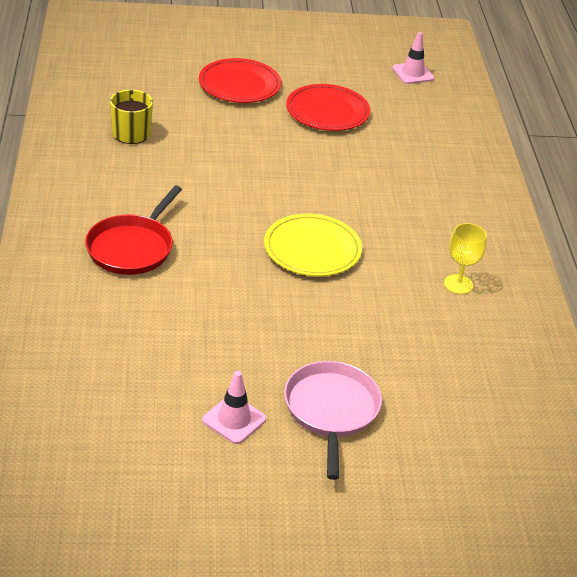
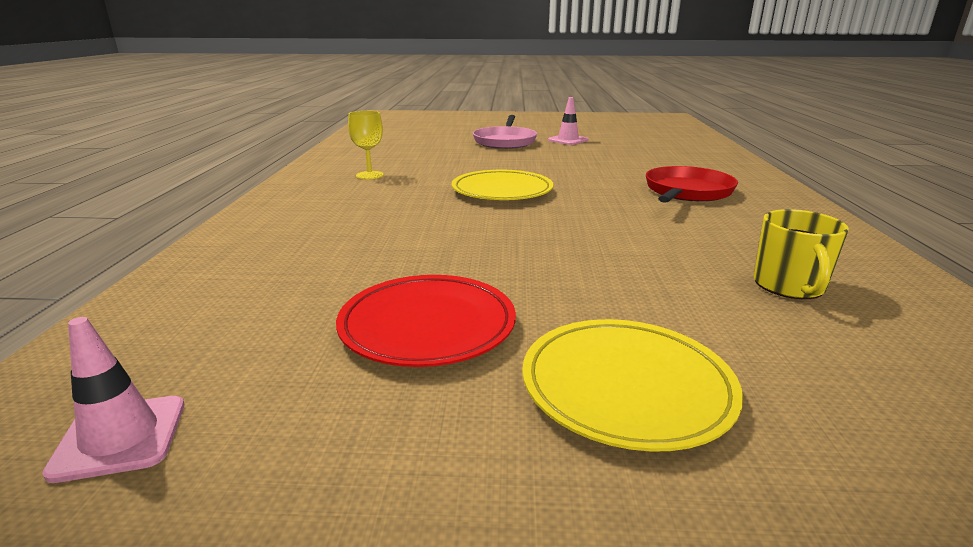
camera: 170 degrees left, 15 degrees down
red plate [199,58,281,103] -> yellow plate [522,319,743,452]

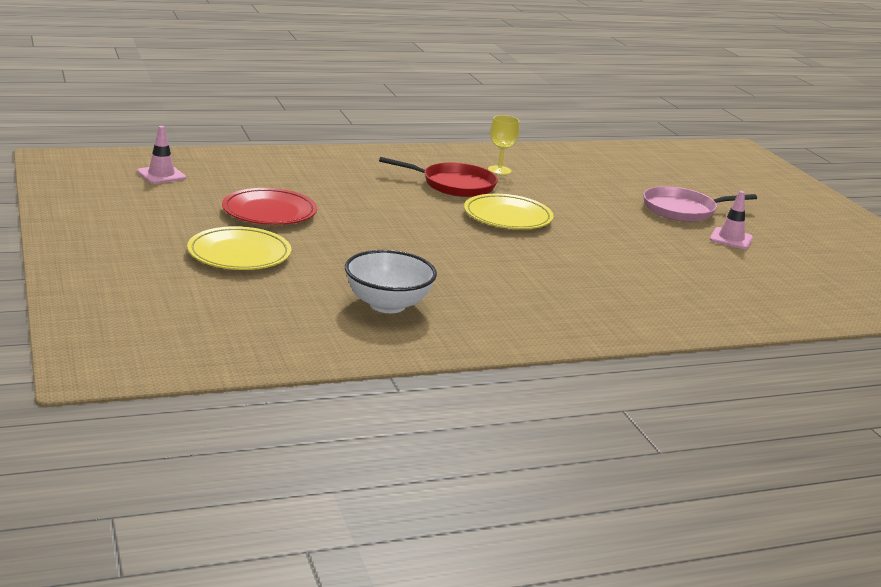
camera: 65 degrees right, 0 degrees up
red pan [646,166,738,203] -> red pan moved to [379,157,498,197]
yellow mug [754,209,849,299] -> white bowl [345,250,437,313]

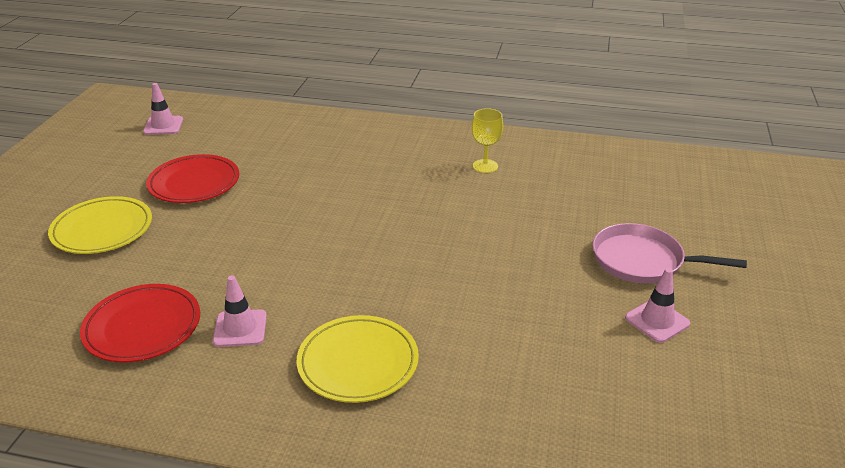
camera: 35 degrees right, 10 degrees up
white bowl [345,250,437,313] -> red plate [80,284,200,362]
red pan [379,157,498,197] -> none
yellow plate [464,194,554,229] -> yellow plate moved to [297,315,419,403]
none -> pink traffic cone [213,275,267,347]

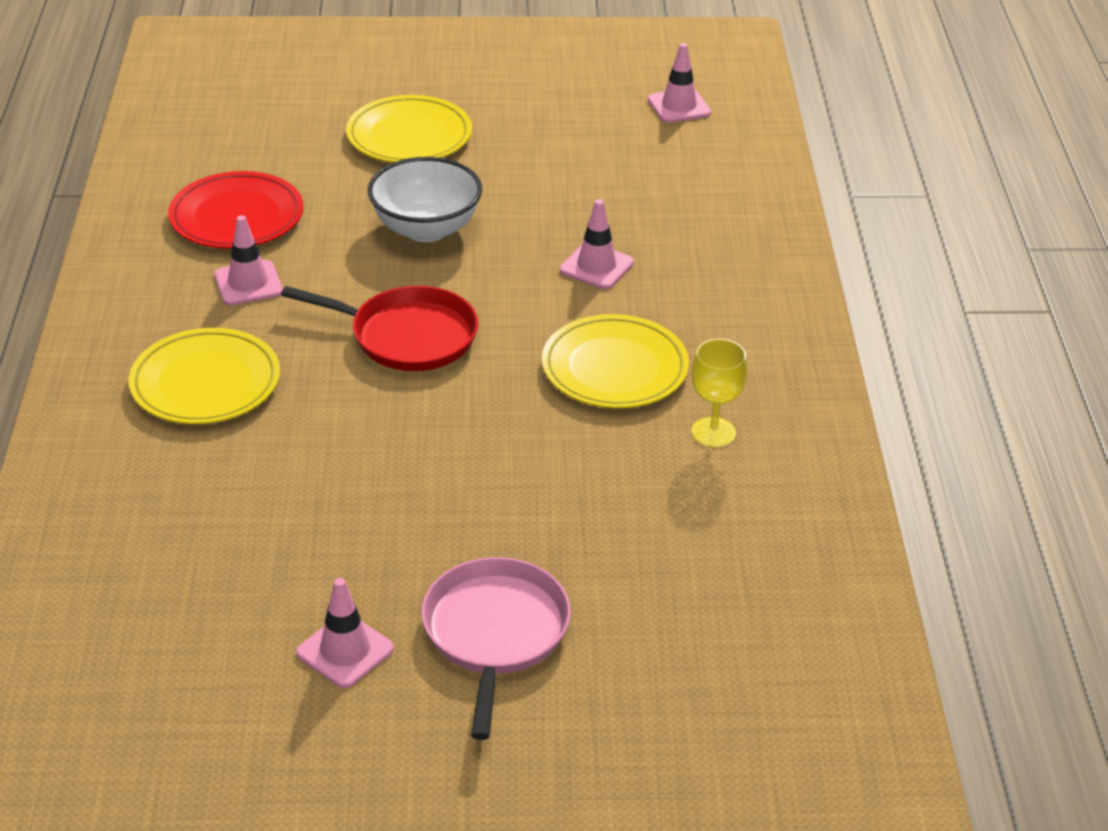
camera: 75 degrees right, 5 degrees up
red plate [146,154,239,203] -> none
none -> red pan [281,286,479,371]
none -> white bowl [368,157,482,242]
none -> yellow plate [542,314,689,408]
none -> pink traffic cone [560,199,634,289]

